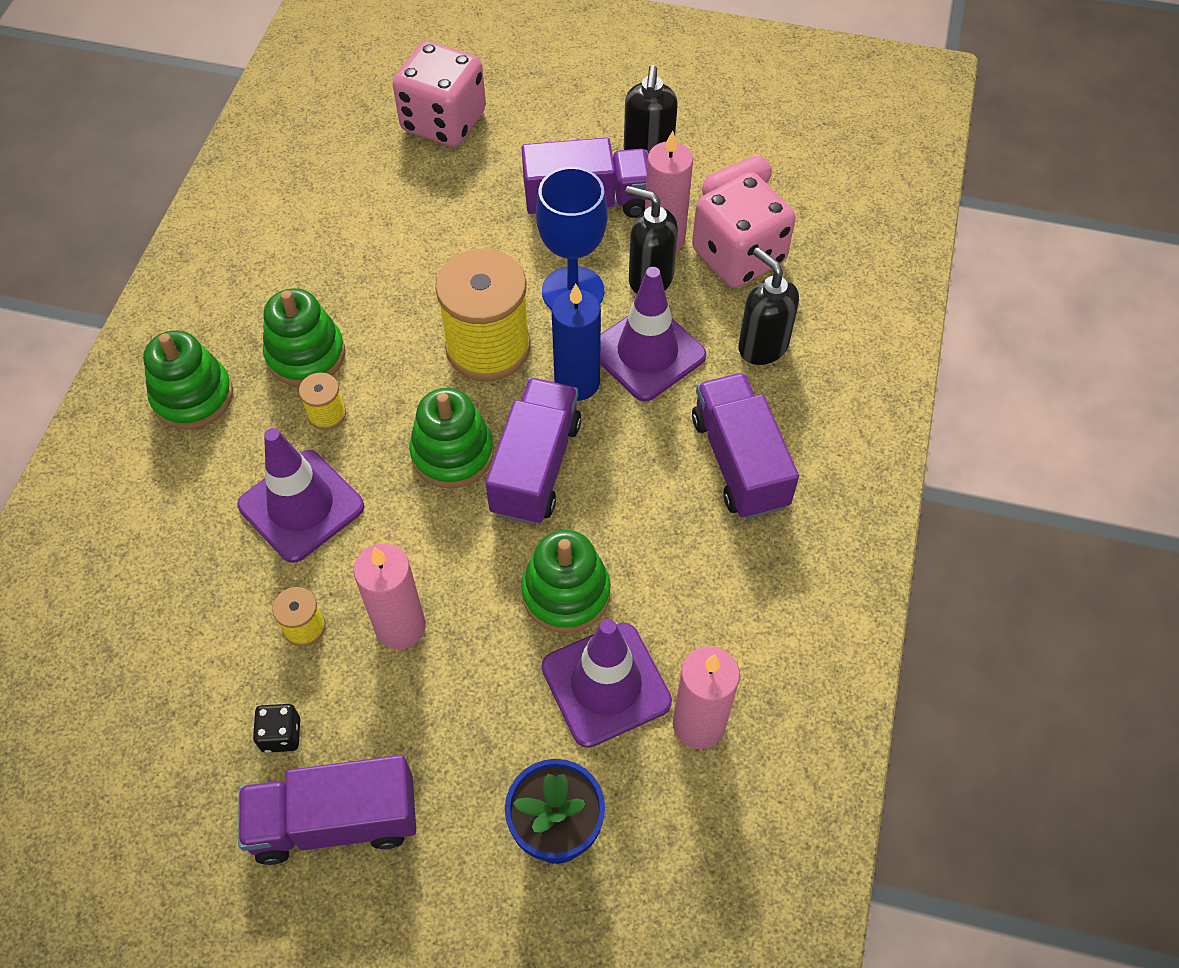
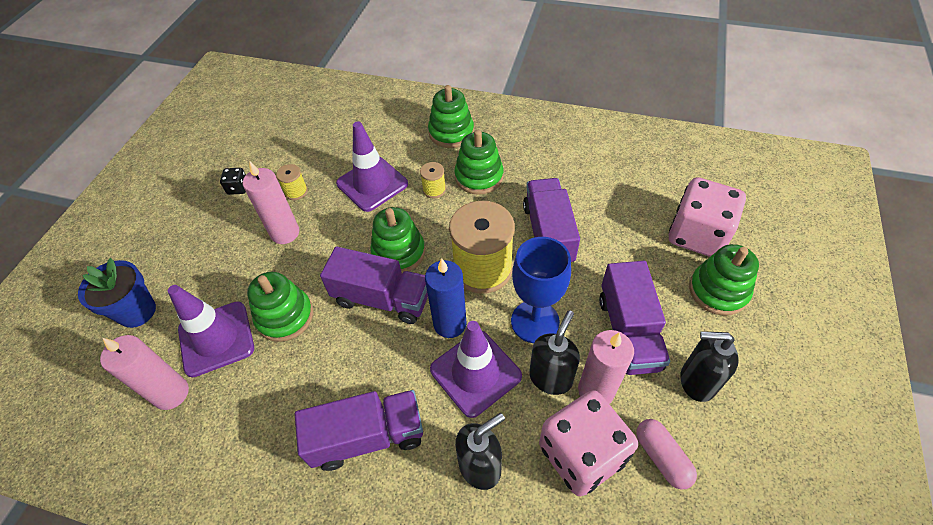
camera: 95 degrees right, 5 degrees down
purple truck [238,755,416,865] -> purple truck moved to [523,178,580,262]
none -> green stacking toy [689,244,759,316]

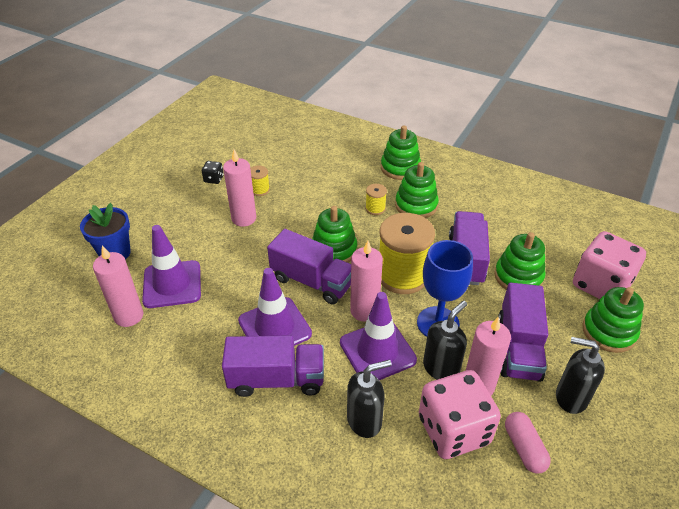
camera: 10 degrees right, 10 degrees down
green stacking toy [247,272,313,342] -> green stacking toy moved to [494,232,545,290]
purple traffic cone [336,121,408,212] -> purple traffic cone moved to [238,268,312,346]
blue candle [425,258,467,338] -> pink candle [350,240,383,322]

